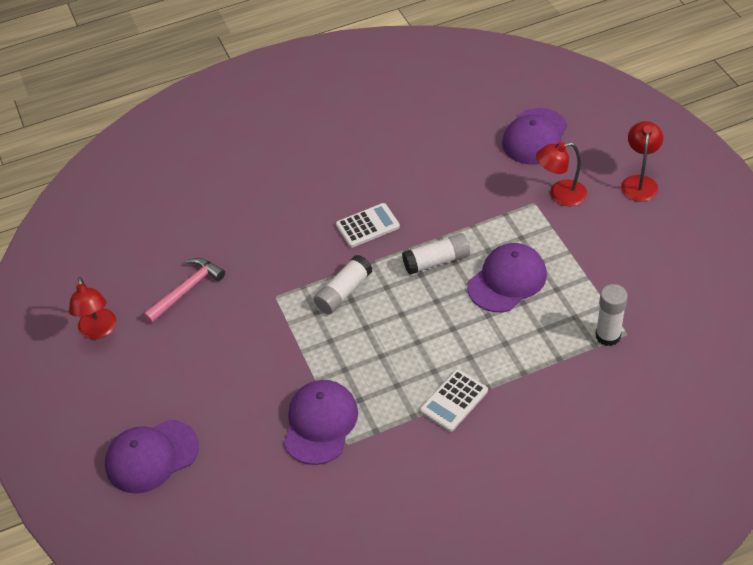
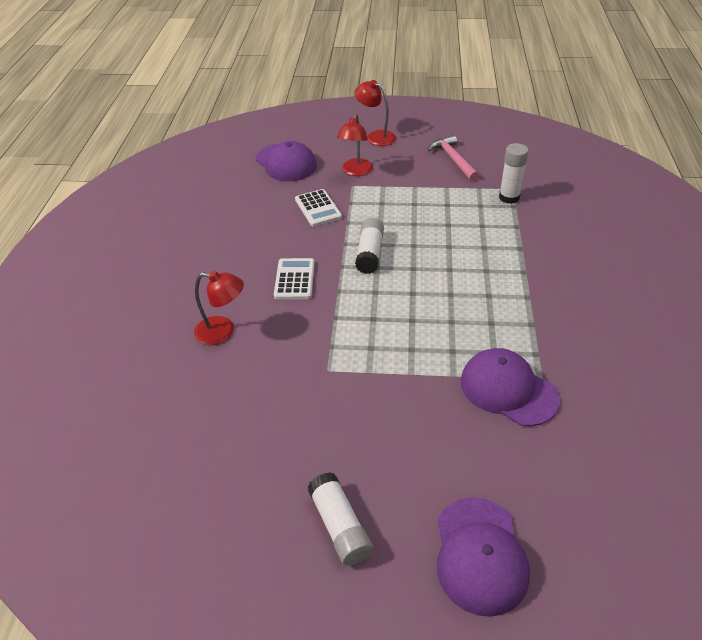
camera: 65 degrees left, 5 degrees down
red lamp [69,277,116,339] -> red lamp moved to [194,271,244,345]
pink hammer [143,258,225,323] -> pink hammer moved to [428,135,479,181]
white glue stick [314,255,372,314] -> white glue stick moved to [308,472,373,566]
white calculator [420,369,488,432] -> white calculator moved to [295,189,342,227]
purple cap [467,243,547,312] -> none

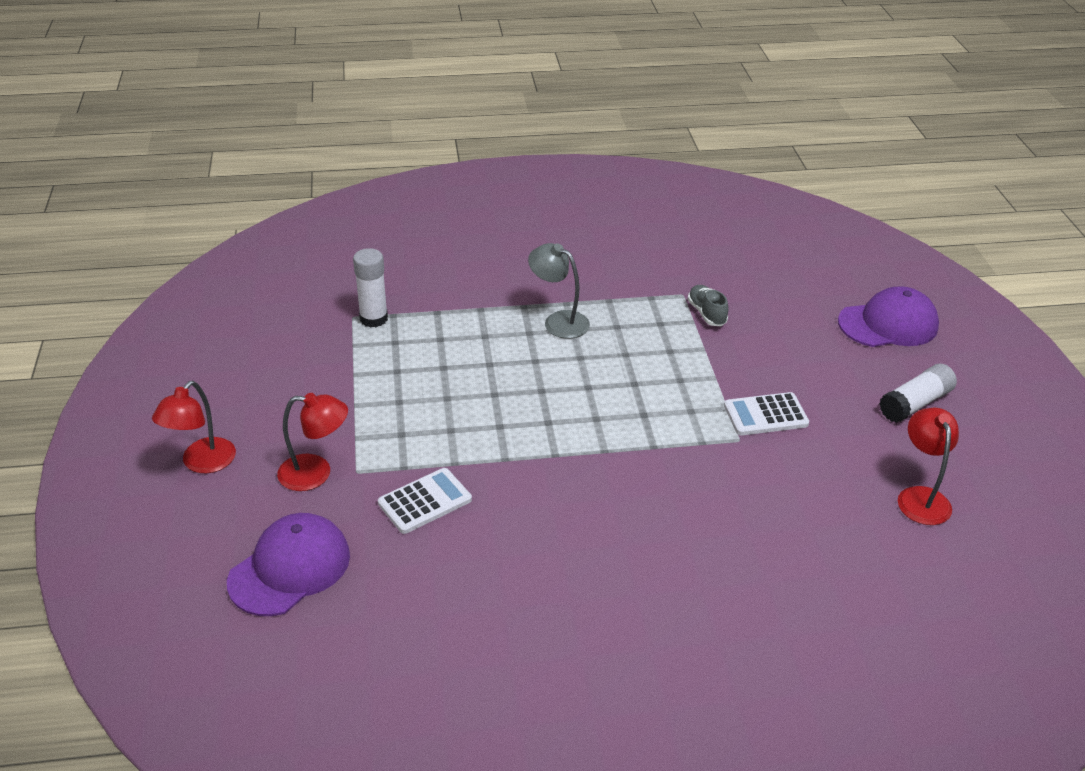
camera: 105 degrees left, 5 degrees down
red lamp [194,271,244,345] -> red lamp moved to [898,408,959,525]
white calculator [274,258,315,300] -> white calculator moved to [724,392,809,435]
white glue stick [355,218,384,274] -> none
pink hammer [428,135,479,181] -> none
purple cap [461,348,560,426] -> grey shoe [687,285,728,326]
none -> grey lamp [528,243,590,338]

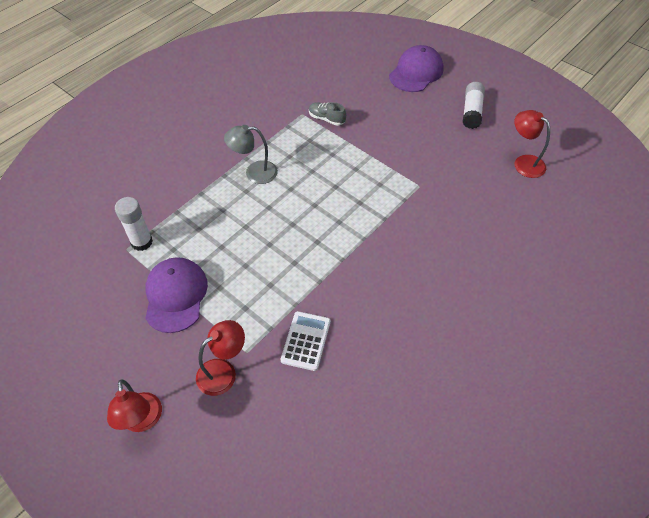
camera: 40 degrees left, 15 degrees up
purple cap [227,513,350,616] -> purple cap moved to [145,257,208,333]
white calculator [724,392,809,435] -> none

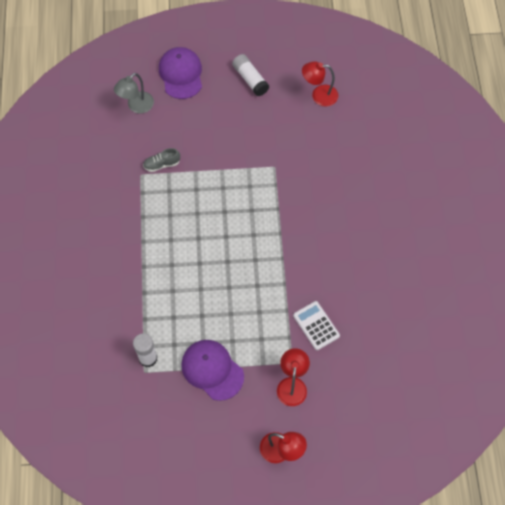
camera: 45 degrees left, 10 degrees up
grey lamp [224,125,278,184] -> grey lamp moved to [114,73,154,113]

